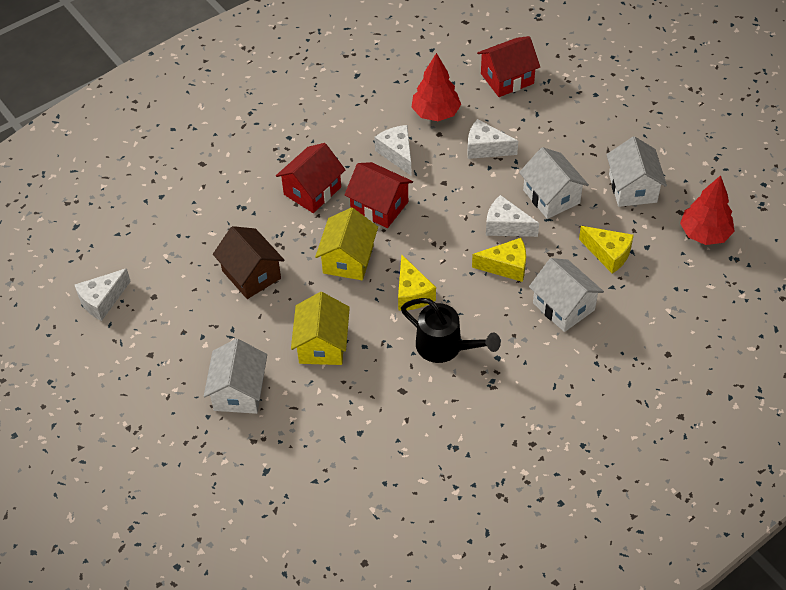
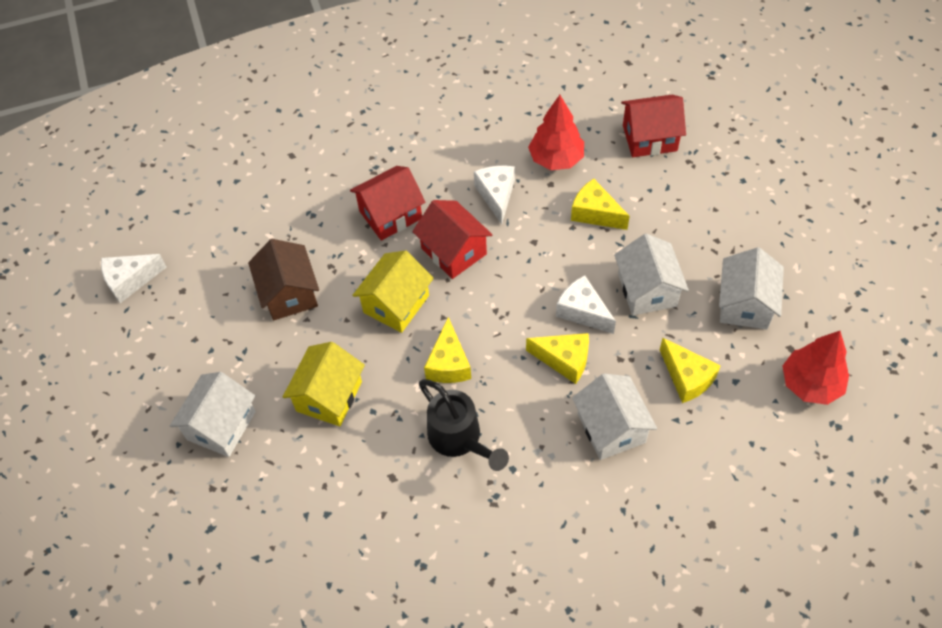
camera: 20 degrees right, 5 degrees up
white cheese [467,119,518,159] -> yellow cheese [571,179,630,230]

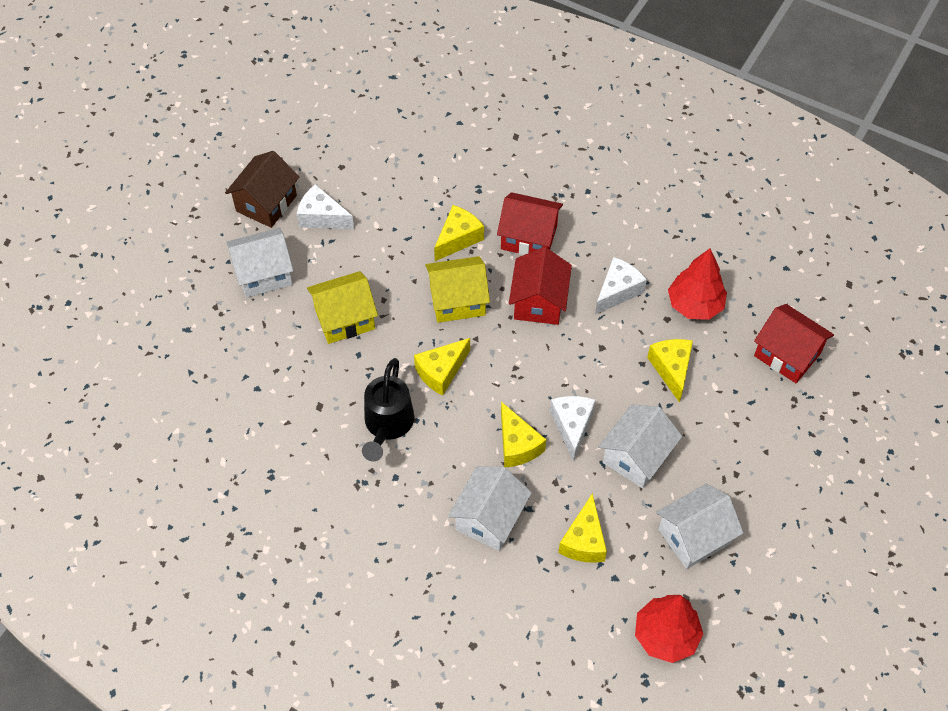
camera: 45 degrees right, 0 degrees up
white cheese [101,254,167,303] -> white cheese moved to [297,184,354,229]
brown house [248,239,319,320] -> brown house moved to [225,151,299,228]
none -> yellow cheese [434,205,484,261]

